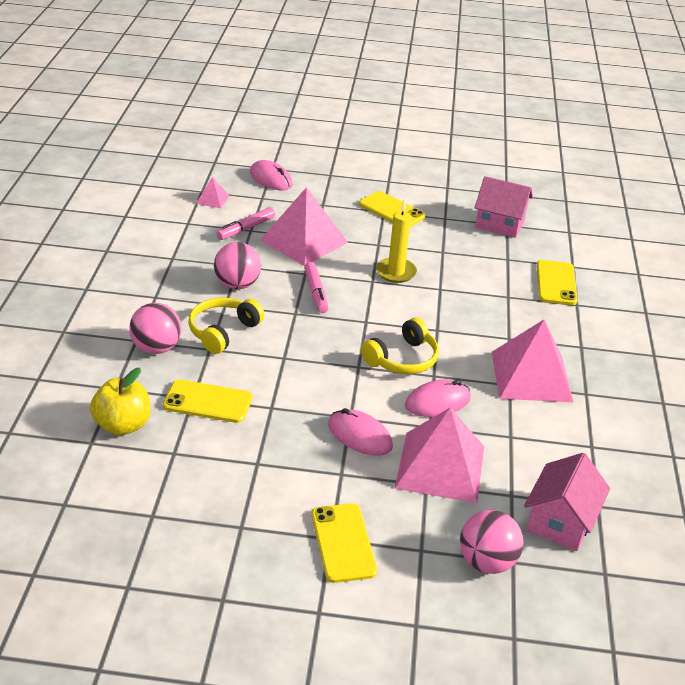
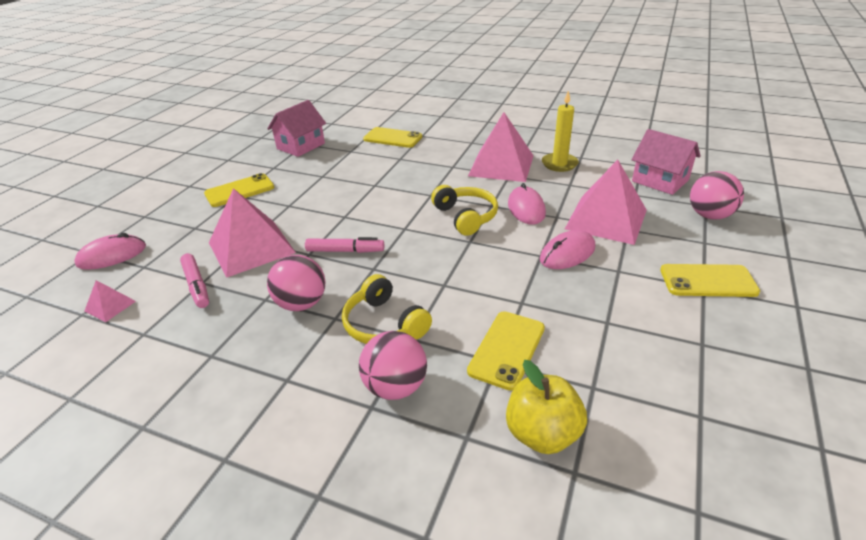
camera: 70 degrees left, 0 degrees up
yellow candle [376,200,417,283] -> yellow candle moved to [542,91,579,172]

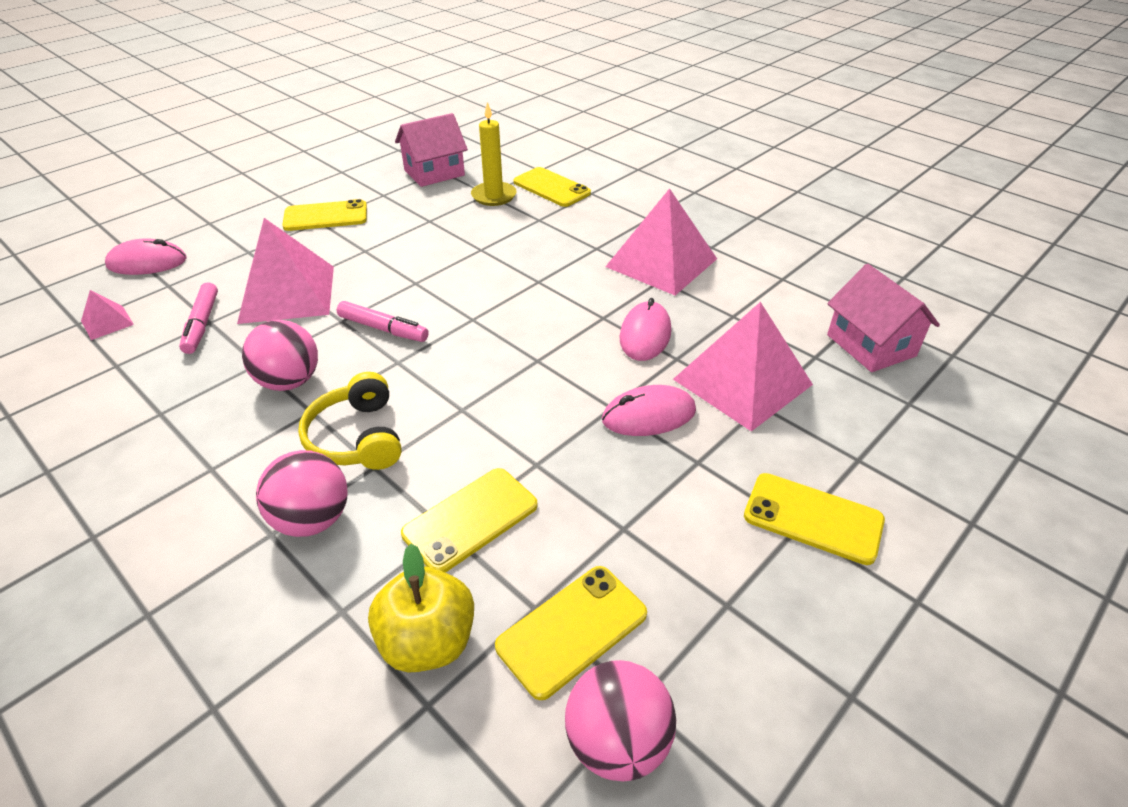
camera: 20 degrees right, 5 degrees up
yellow headphones [431,185,498,236] -> none
yellow candle [542,91,579,172] -> yellow candle moved to [471,102,516,206]
pink ball [690,171,744,219] -> pink ball moved to [565,660,676,781]
none -> yellow phone [495,566,647,700]

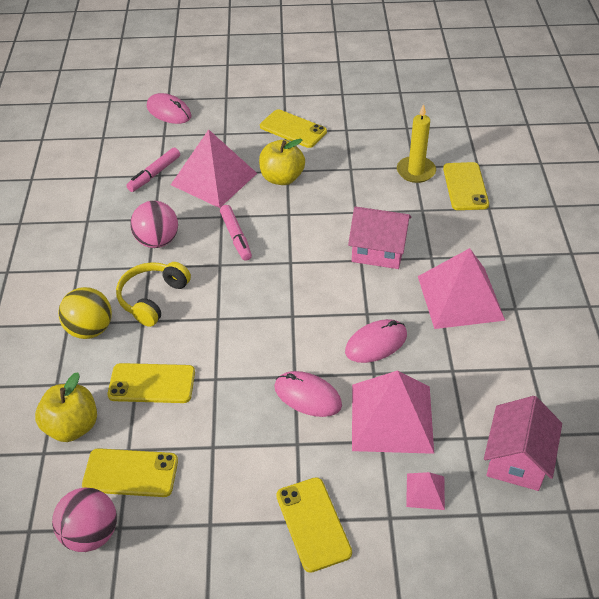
camera: 45 degrees right, 5 degrees up
pink pyramid [81,290,134,340] -> pink pyramid moved to [406,472,445,510]
pink ball [256,450,347,537] -> yellow ball [58,287,112,339]
pink house [395,113,468,187] -> pink house moved to [348,206,411,269]
none -> yellow apple [259,139,305,185]

